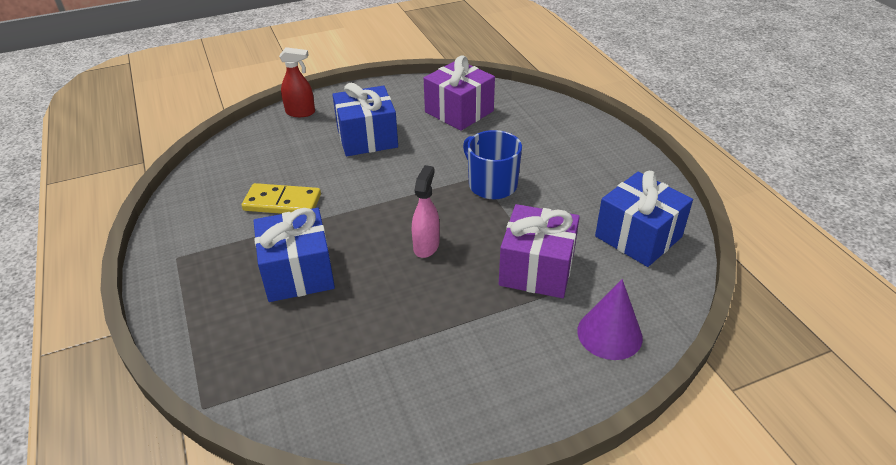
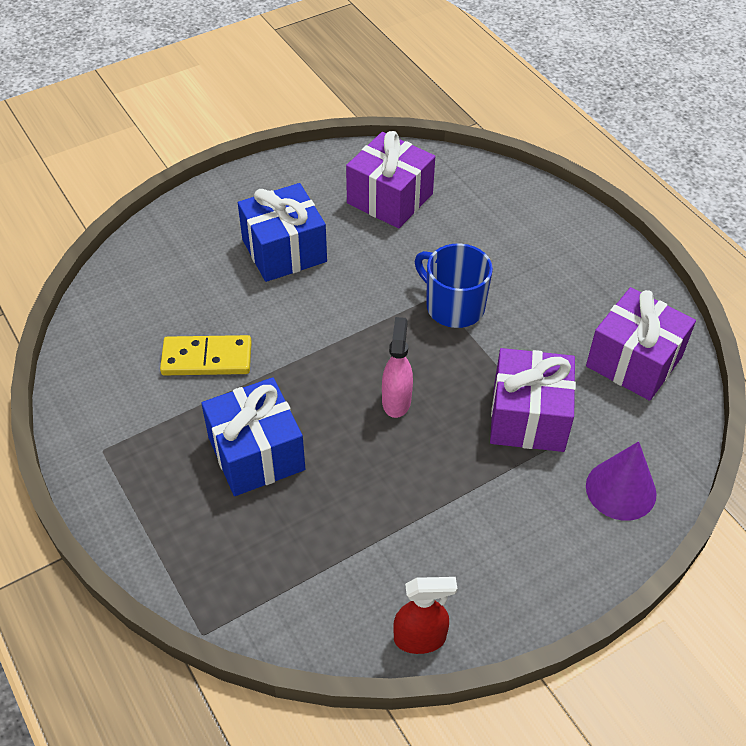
camera: 10 degrees left, 10 degrees up
red spray bottle [279,47,315,117] -> red spray bottle moved to [393,577,457,654]
blue gift [595,171,693,267] -> purple gift [586,287,696,401]

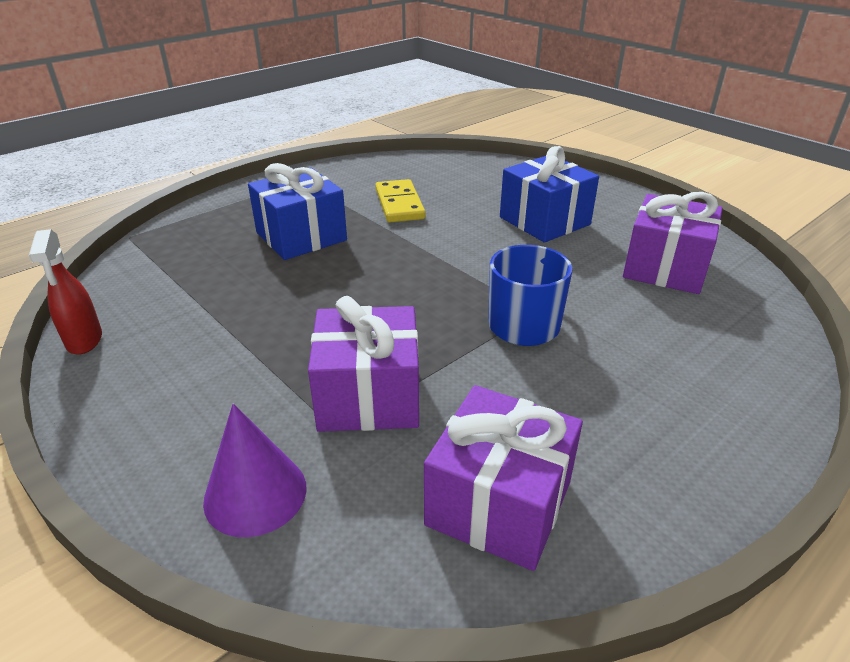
camera: 80 degrees right, 15 degrees down
pink spray bottle [382,317,413,418] -> none

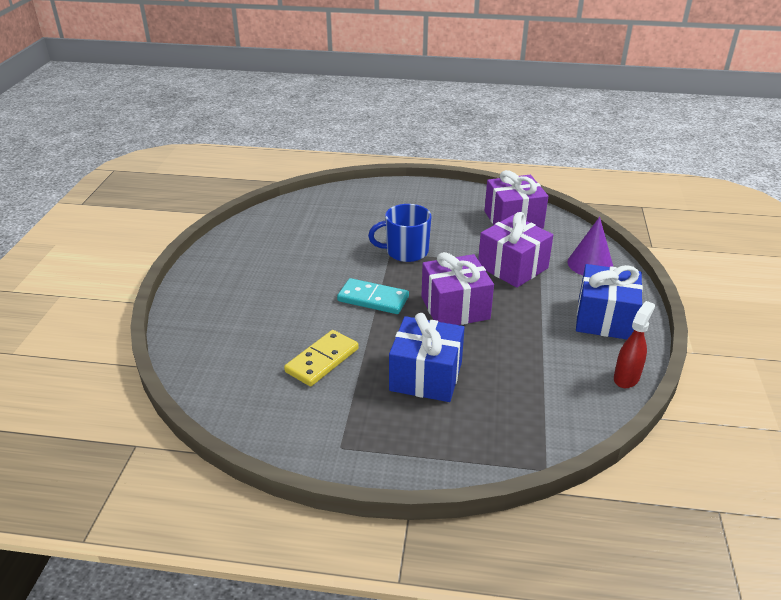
camera: 130 degrees left, 0 degrees up
blue gift [500,146,599,243] -> blue gift moved to [576,264,643,339]
purple gift [623,192,723,294] -> purple gift moved to [422,252,494,325]
none -> turquoise domino [337,278,409,314]

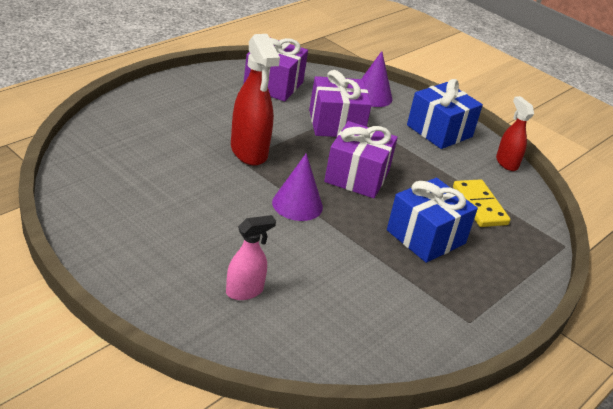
camera: 60 degrees left, 0 degrees up
yellow domino [284,330,359,386] -> yellow domino moved to [453,179,511,227]
turquoise domino [337,278,409,314] -> purple cone [272,153,323,221]
blue mug [368,204,431,262] -> red spray bottle [231,34,280,166]
none -> pink spray bottle [226,215,276,300]

